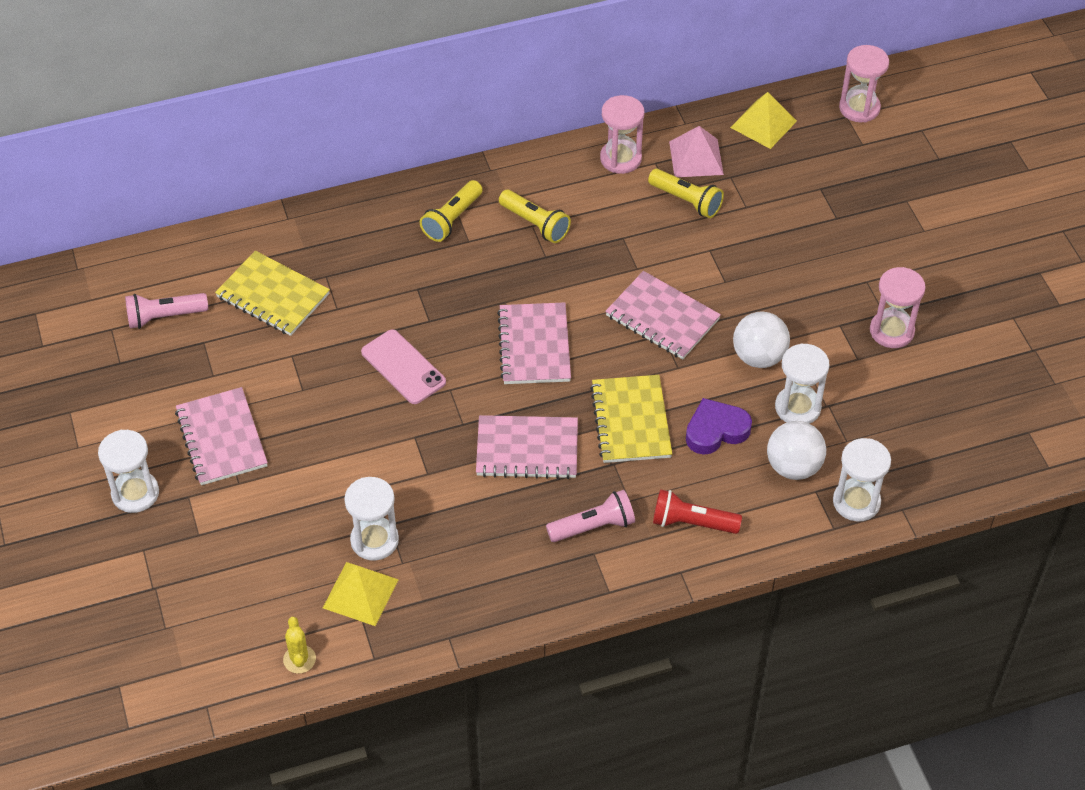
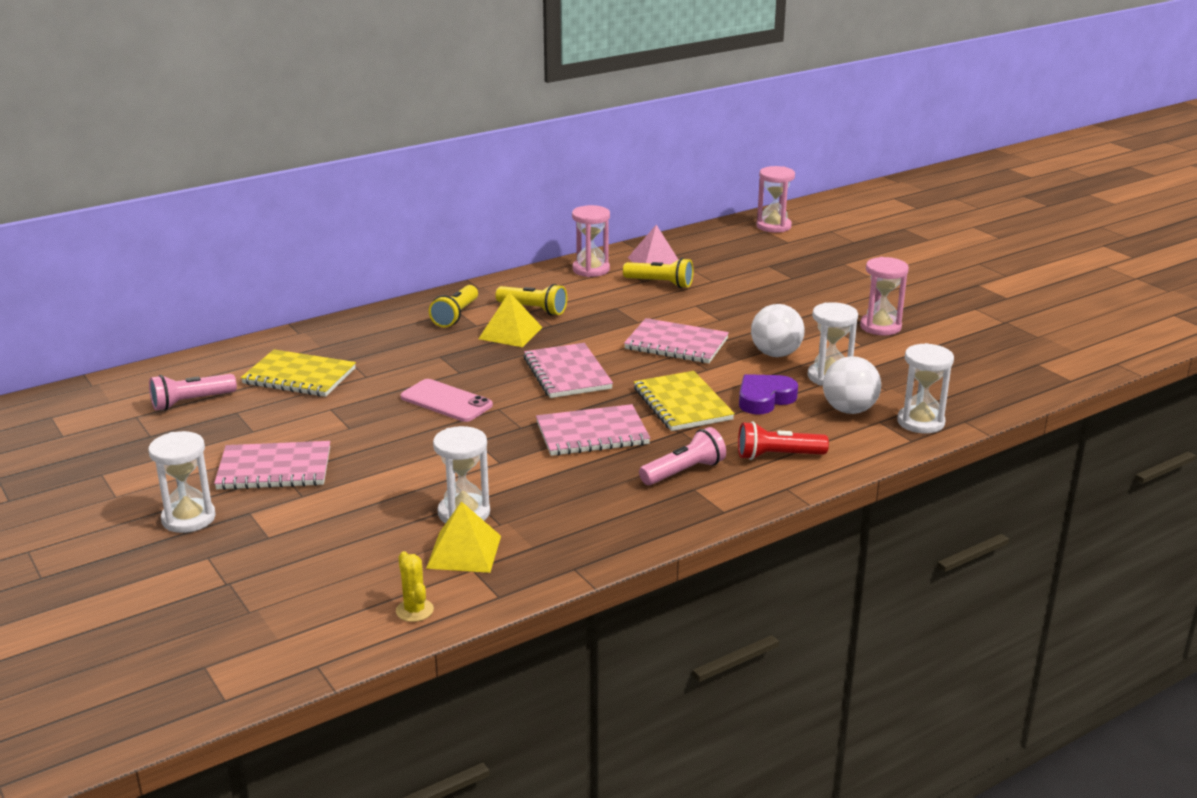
camera: 15 degrees left, 25 degrees down
pink notebook [175,387,268,485] -> pink notebook turned 60 degrees counterclockwise [214,441,330,490]
yellow pyramid [730,92,797,149] -> yellow pyramid moved to [479,292,543,347]

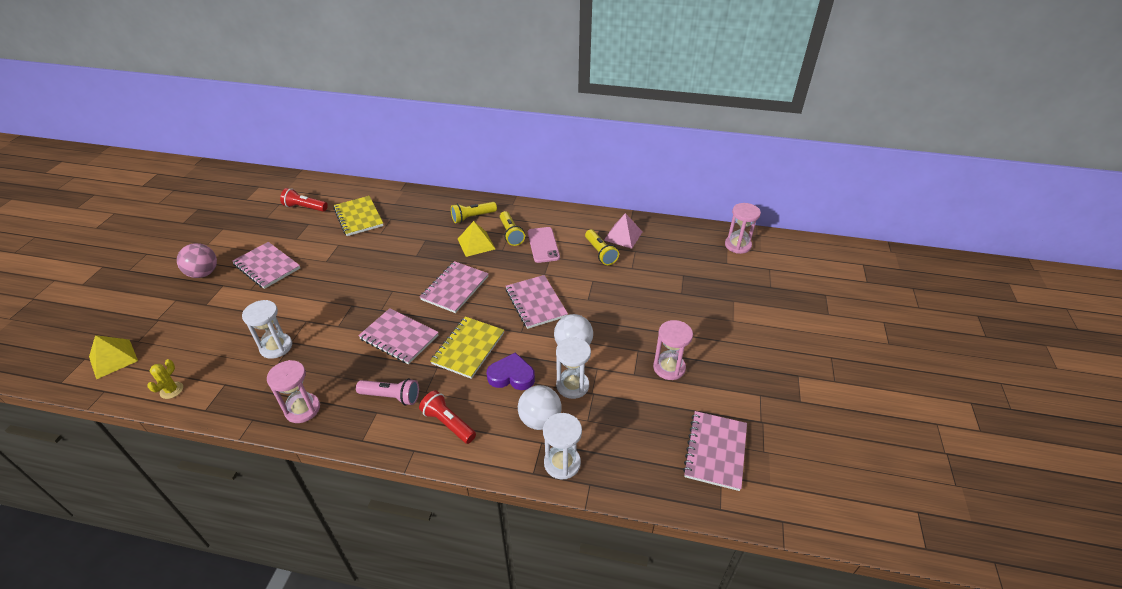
camera: 45 degrees right, 15 degrees up
white hourglass [148,431,216,533] -> pink ball [177,243,217,278]
pink flashlight [149,374,237,411] -> red flashlight [280,188,328,212]
pink phone [401,379,493,422] -> pink phone moved to [528,227,560,263]
yellow pyramid [426,501,501,573] -> yellow pyramid moved to [89,335,138,379]
pink hourglass [572,205,610,277] -> pink hourglass moved to [267,360,320,423]
none -> pink notebook [683,411,747,491]

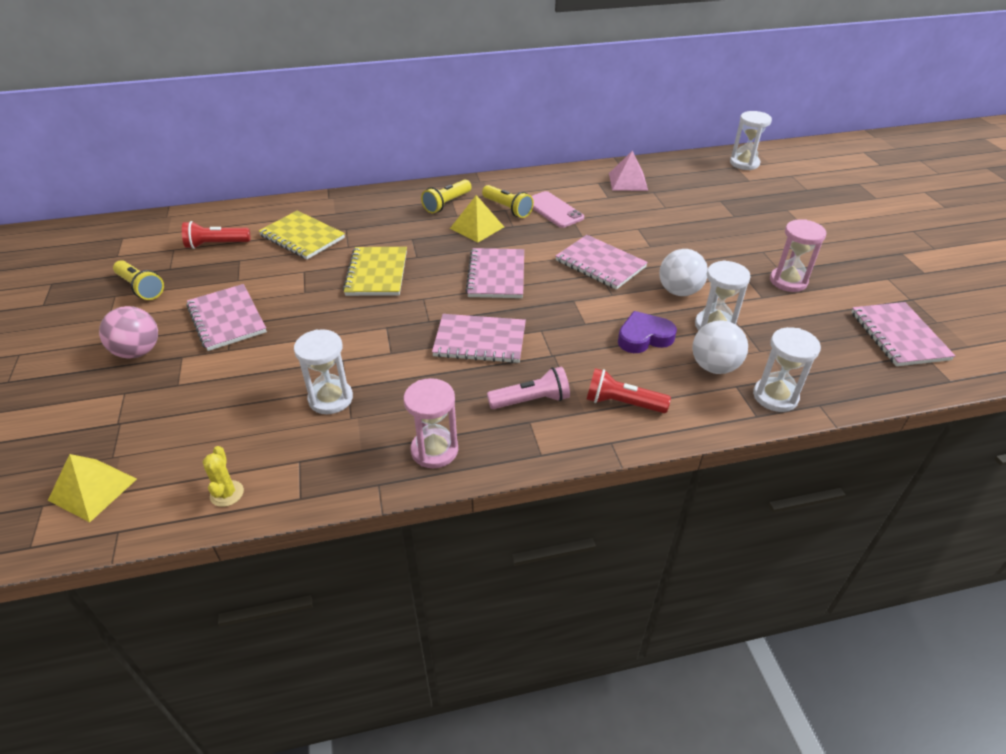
camera: 25 degrees left, 0 degrees up
pink notebook [232,242,300,289] -> pink notebook turned 45 degrees clockwise [186,284,267,351]
yellow notebook [430,316,504,379] -> yellow notebook moved to [343,247,407,296]
yellow flashlight [585,229,619,265] -> yellow flashlight moved to [113,260,164,300]
pink hourglass [725,203,761,254] -> white hourglass [730,111,772,170]

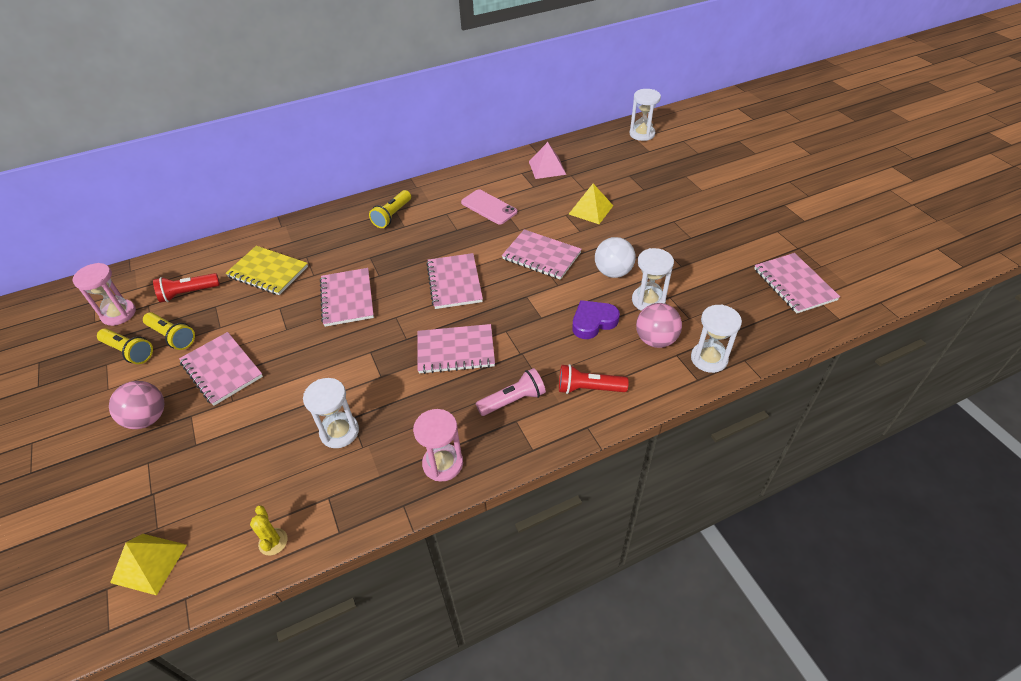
camera: 10 degrees left, 5 degrees up
yellow notebook [343,247,407,296] -> pink notebook [320,268,374,327]
yellow pyramid [450,195,504,243] -> yellow pyramid moved to [569,184,613,224]
yellow flashlight [482,185,534,218] -> yellow flashlight moved to [143,312,195,350]
white ball [692,320,748,374] -> pink ball [636,303,682,348]
pink hourglass [770,219,826,292] -> pink hourglass moved to [73,263,136,326]

